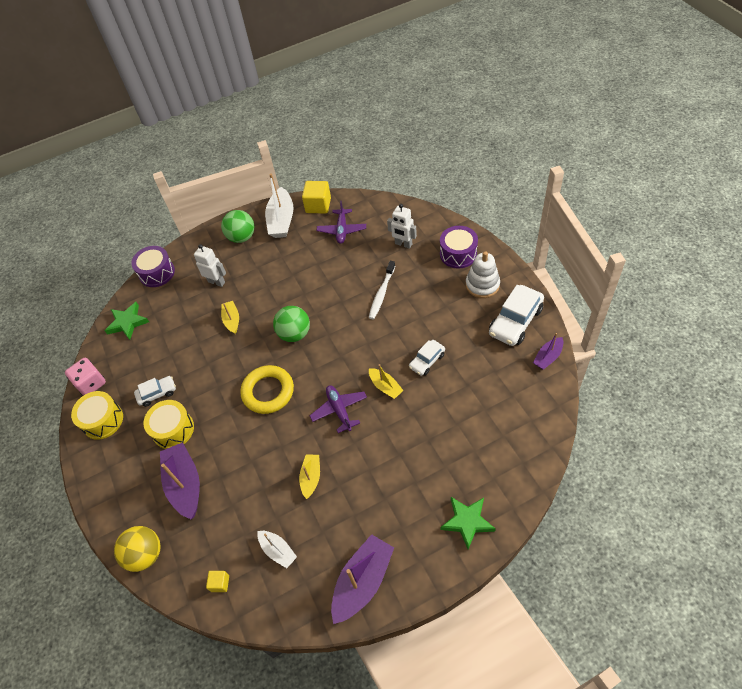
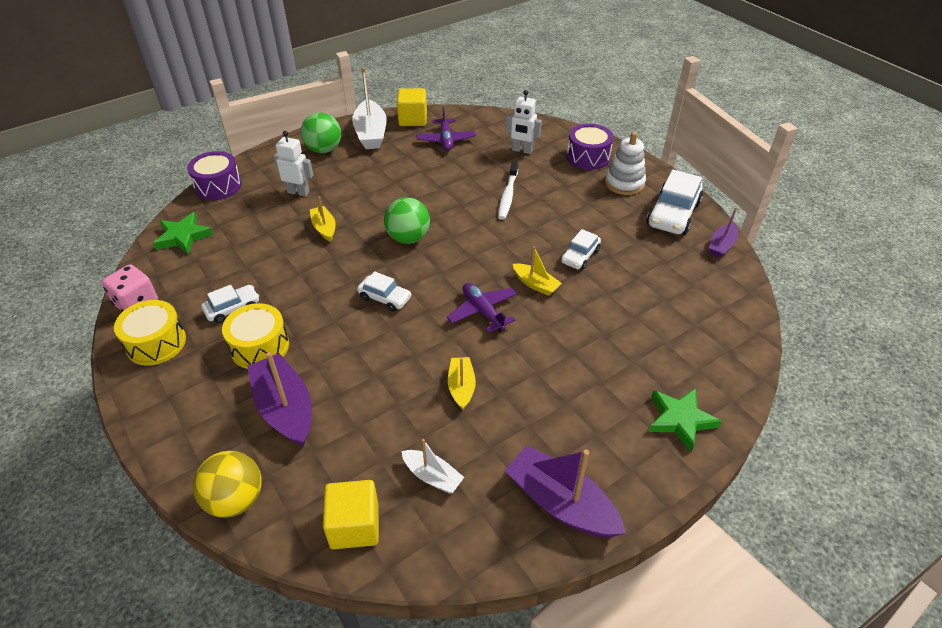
camera: 15 degrees left, 10 degrees down
yellow cube [206,571,229,592] -> yellow cube [323,480,379,549], size x1.91
yellow ring [240,365,294,414] -> white car [357,271,412,312]
purple boat [331,534,394,624] -> purple boat turned 75 degrees counterclockwise [504,446,626,538]

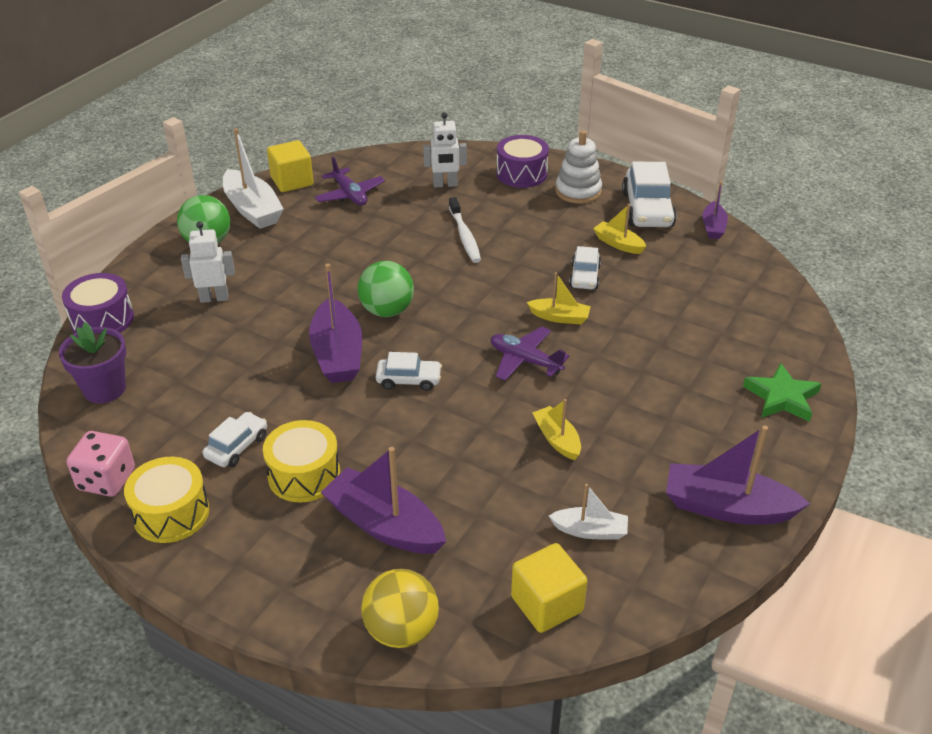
camera: 25 degrees left, 5 degrees down
green star [153,212,213,254] -> purple flower pot [59,322,127,403]
yellow boat [310,196,336,242] -> yellow boat moved to [593,204,646,254]
none -> purple boat [309,264,362,383]

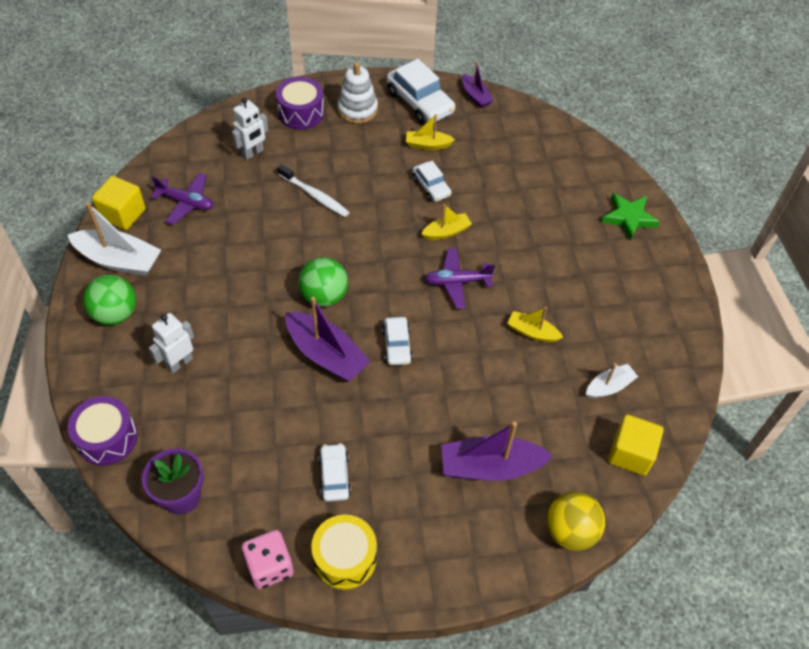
camera: 40 degrees left, 15 degrees up
yellow drum [263,420,340,502] -> none
white car [376,352,442,391] -> white car turned 120 degrees clockwise [382,317,413,365]
purple boat [666,425,810,525] -> none

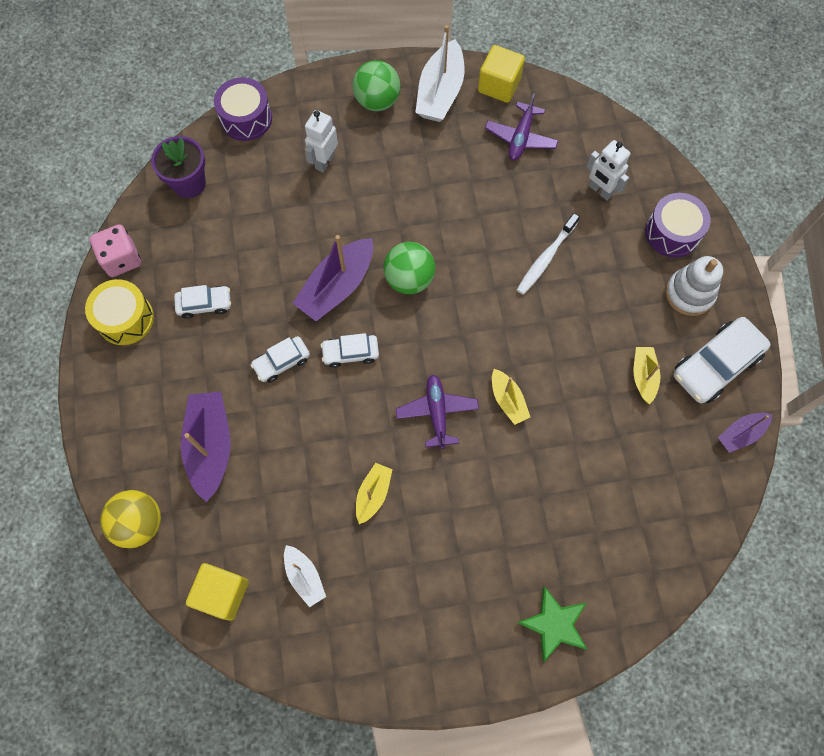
camera: 90 degrees right, 15 degrees up
white robot [149,313,194,374] -> white robot turned 105 degrees counterclockwise [305,110,338,172]
white car [412,161,452,202] -> white car moved to [251,336,310,383]

